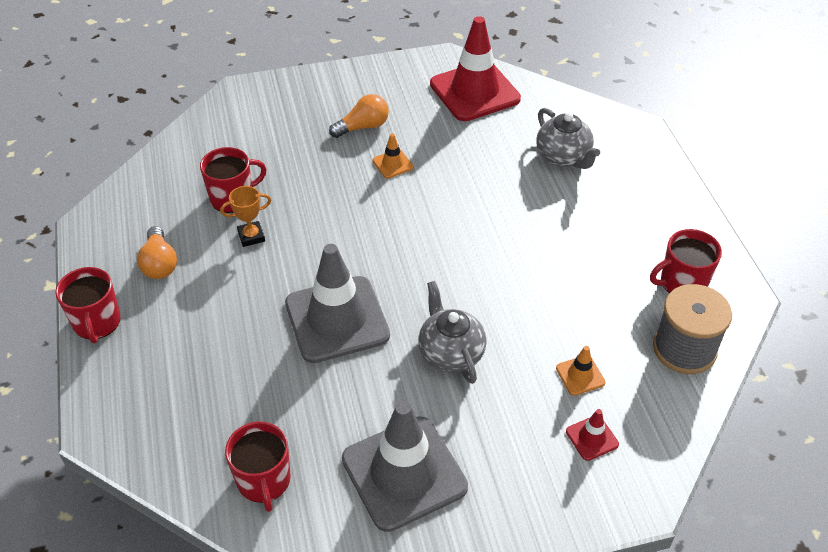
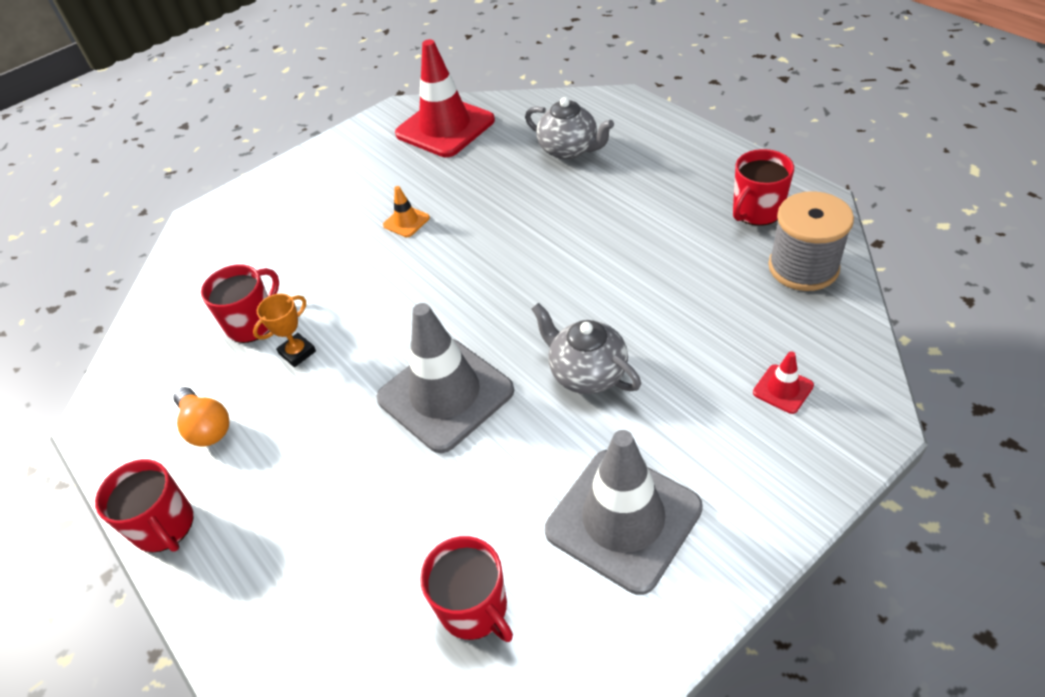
camera: 20 degrees left, 0 degrees up
orange light bulb [329,94,389,138] -> none
orange traffic cone [556,346,605,395] -> none

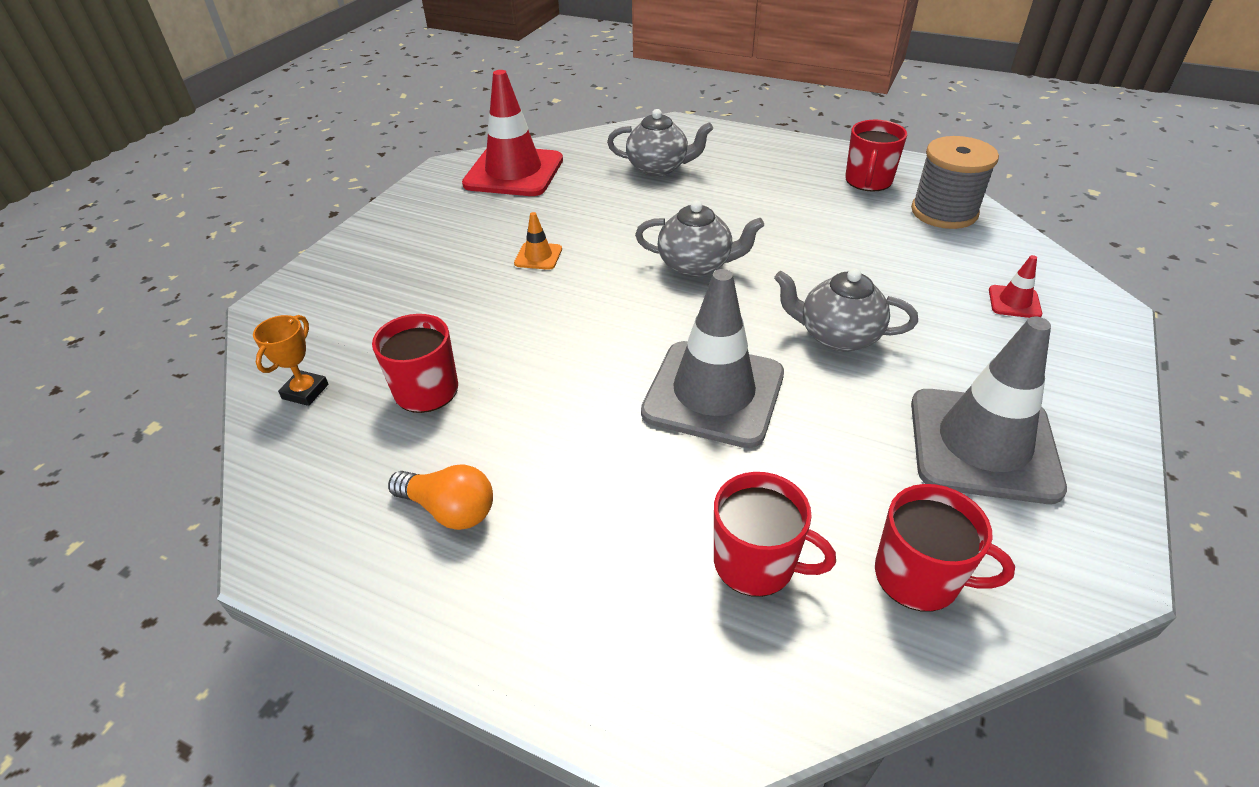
camera: 30 degrees left, 5 degrees down
red mug [95,459,193,552] -> red mug moved to [714,472,836,597]
orange trophy [253,294,316,367] -> orange trophy moved to [253,315,328,406]
none -> grey teapot [635,200,764,277]

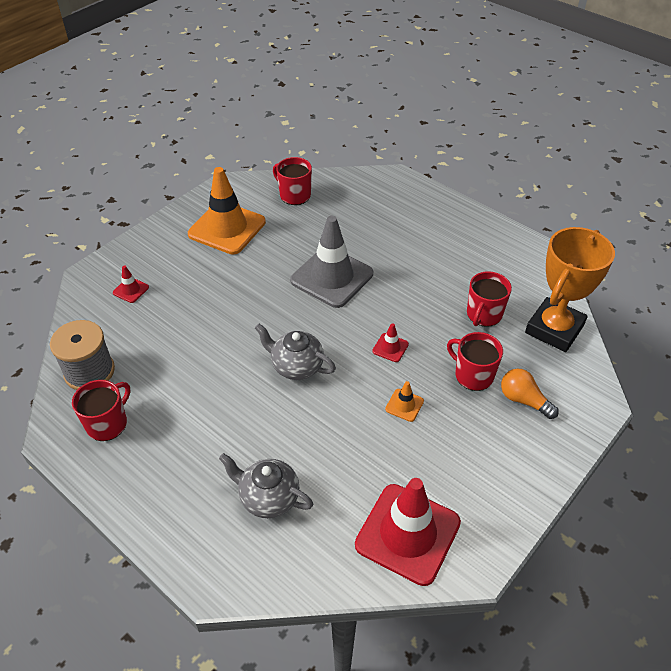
camera: 165 degrees left, 5 degrees up
orange trophy [253,315,328,406] -> orange trophy [525,227,615,352], size x2.35
orange light bulb [388,465,493,530] -> orange light bulb moved to [501,368,559,419]
red mug [714,472,836,597] -> red mug moved to [447,332,503,391]
grey teapot [774,268,918,352] -> none
grey traffic cone [911,317,1067,504] -> orange traffic cone [188,167,266,254]
none -> red traffic cone [372,323,409,362]

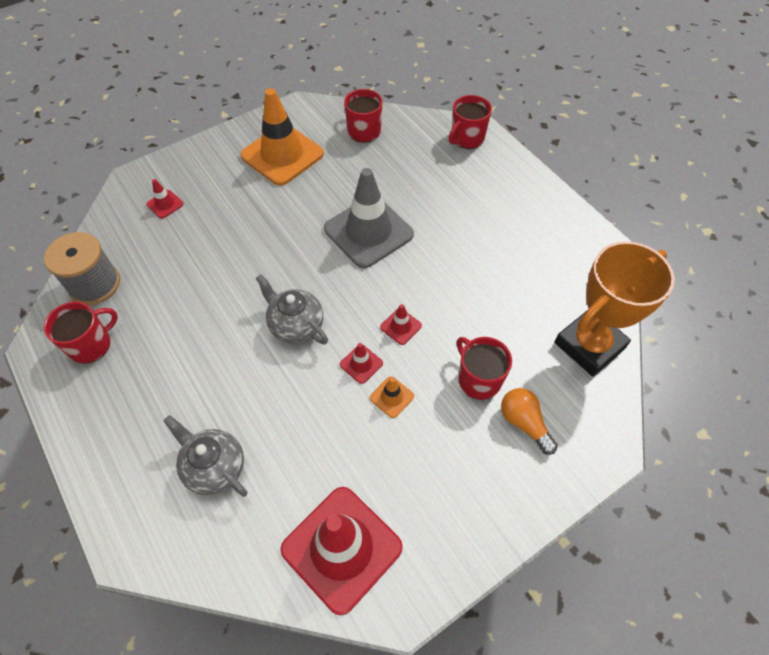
camera: 15 degrees right, 10 degrees up
red mug [467,271,512,327] -> red mug moved to [449,95,492,149]
none -> red traffic cone [340,343,383,384]

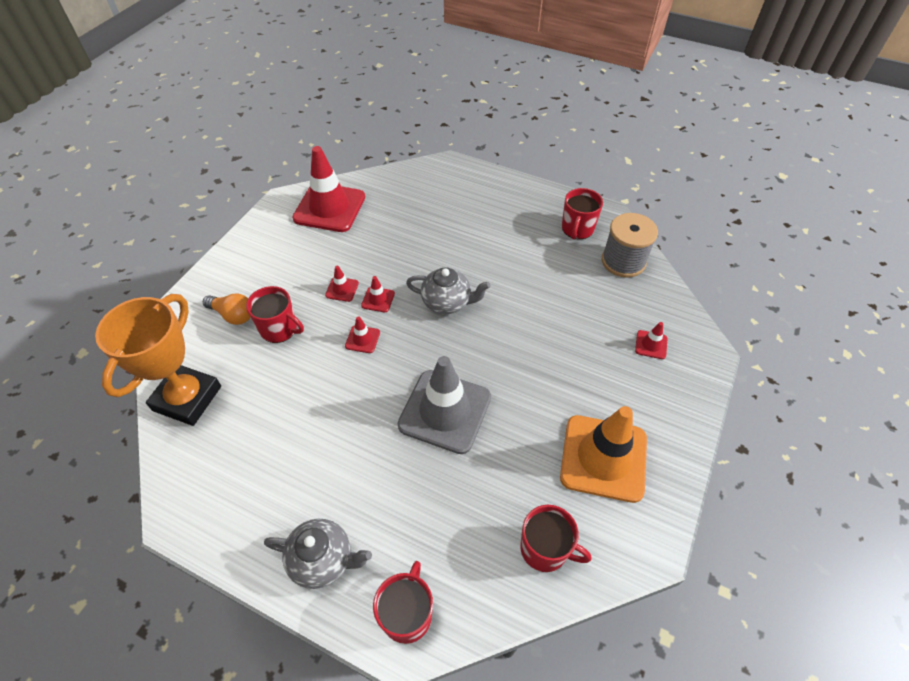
camera: 150 degrees right, 5 degrees down
grey teapot [163,415,247,497] -> grey teapot moved to [264,519,372,589]
orange traffic cone [370,376,414,418] -> red traffic cone [325,266,359,302]

